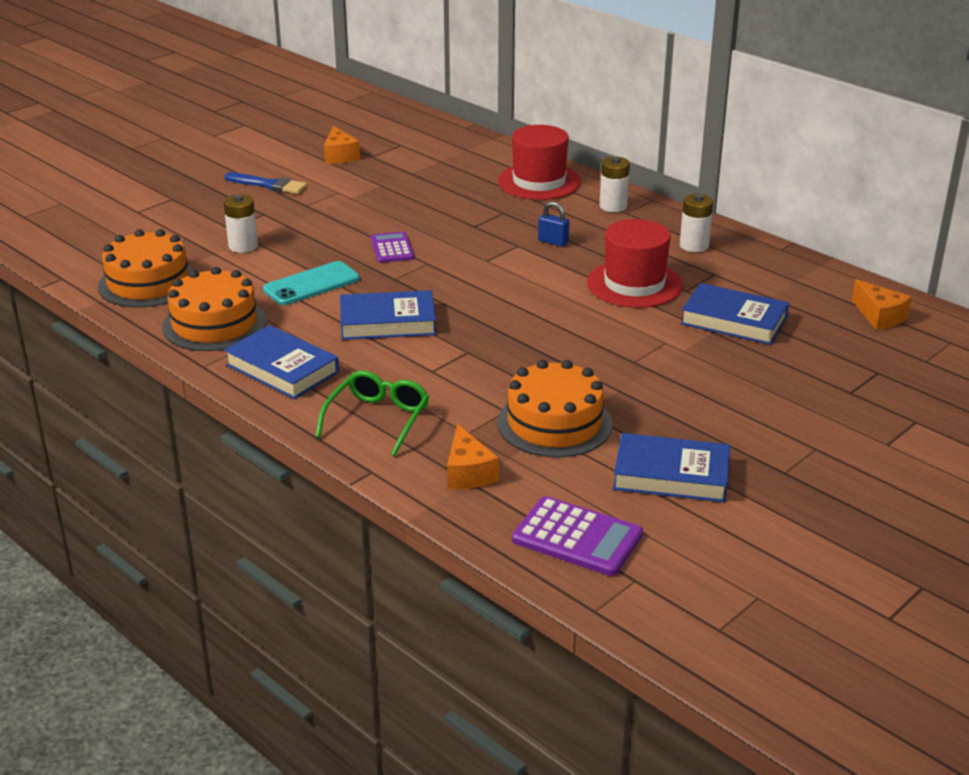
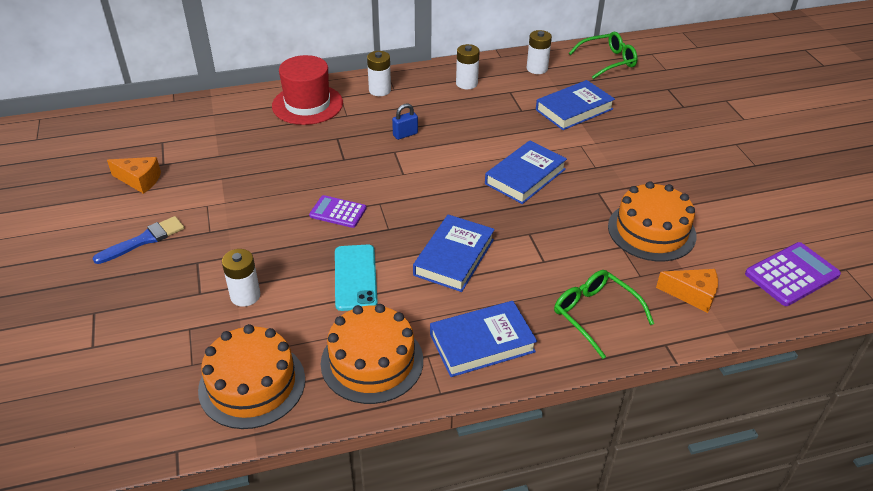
camera: 60 degrees left, 10 degrees up
red hat [587,219,683,308] -> none
blue book [613,433,730,503] -> blue book moved to [485,141,567,204]
orange cheese [852,279,912,330] -> green glasses [569,32,638,79]
none -> white battery [527,30,552,74]

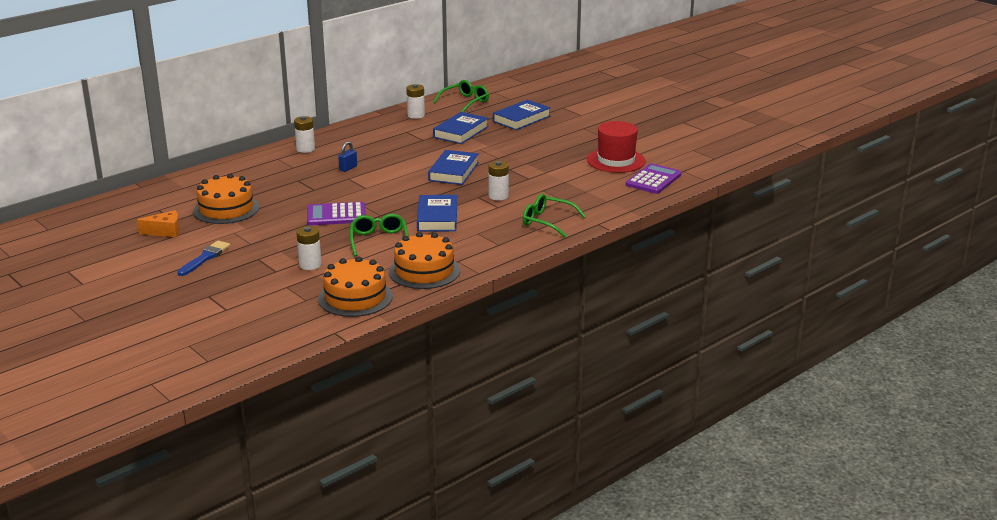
camera: 25 degrees left, 15 degrees down
red hat [272,55,343,125] -> red hat moved to [587,121,646,173]
purple calculator [309,195,366,228] -> purple calculator [307,202,366,225], size x1.52
turquoise phone [335,244,378,311] -> green glasses [350,214,408,256]
blue book [430,301,537,377] -> blue book moved to [493,100,550,130]
white battery [456,44,480,89] -> white battery moved to [488,161,509,200]
orange cake [608,181,697,262] -> orange cake moved to [193,174,259,224]
orange cheese [656,269,718,313] -> none

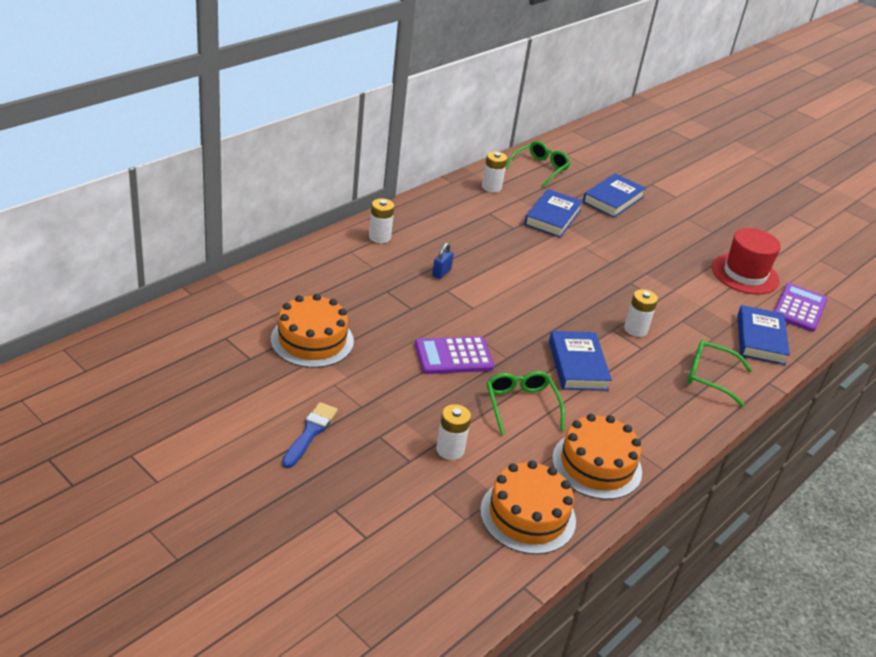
camera: 10 degrees left, 10 degrees up
orange cheese [137,210,180,237] -> none
blue book [428,150,479,185] -> blue book moved to [737,305,790,365]

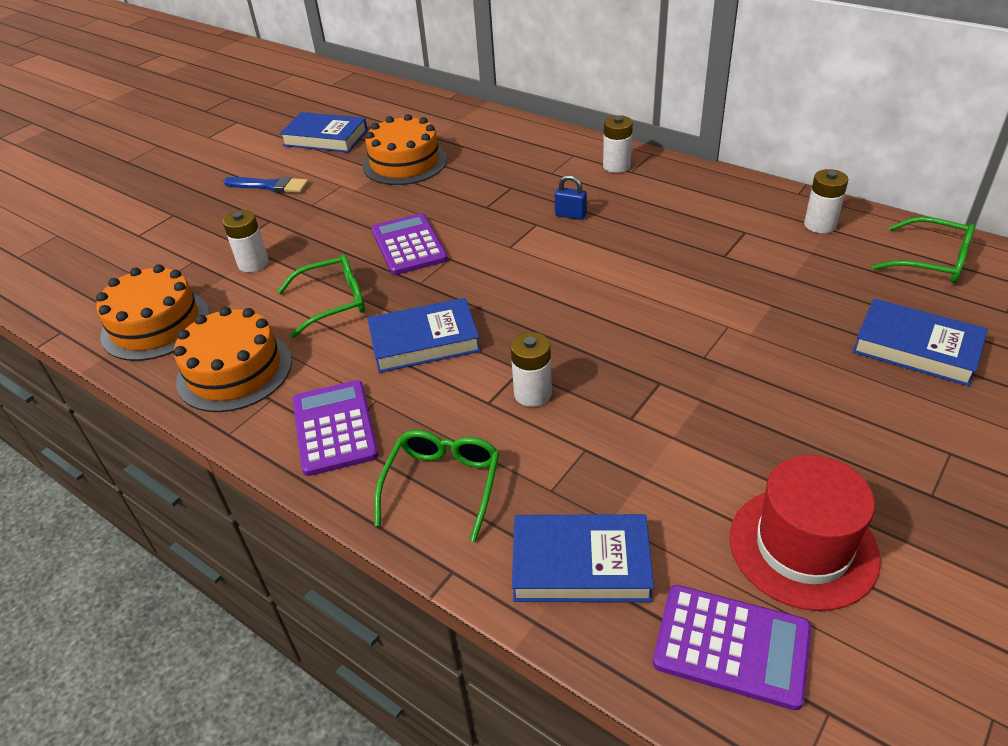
camera: 90 degrees right, 5 degrees up
blue book [524,189,583,238] -> blue book moved to [280,112,368,153]
none -> purple calculator [293,380,379,476]

